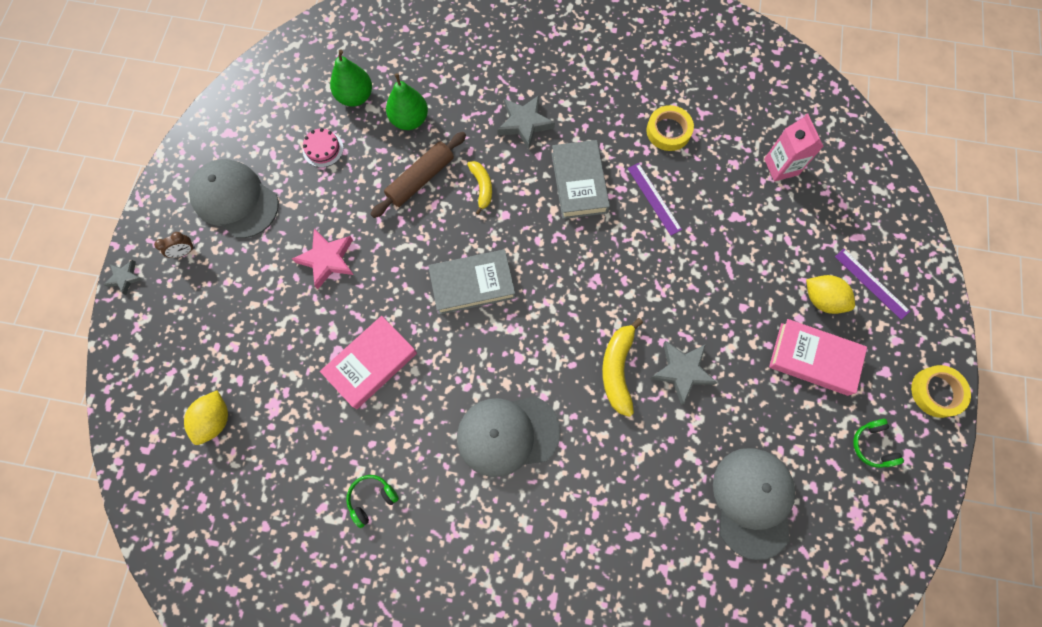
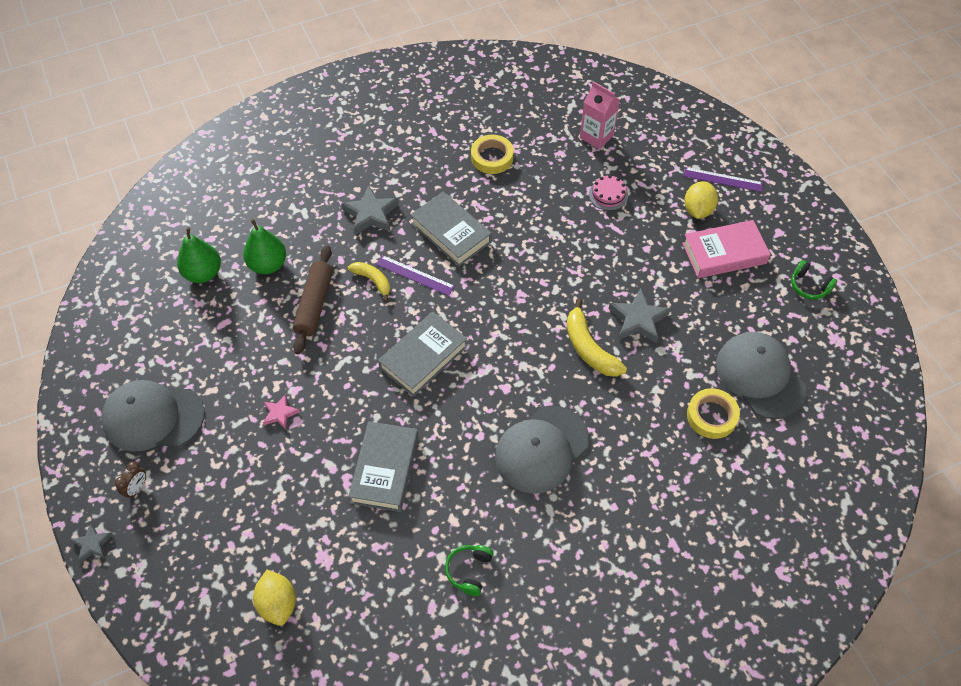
camera: 35 degrees left, 15 degrees down
pink star [292,229,354,289] -> pink star [263,394,300,430], size x0.58
pink cake [303,128,344,167] -> pink cake moved to [589,175,628,211]
pink book [320,316,417,409] -> grey book [348,421,419,512]
purple ruler [627,163,682,236] -> purple ruler moved to [376,255,455,296]
yellow lemon [806,275,855,314] -> yellow lemon turned 75 degrees counterclockwise [684,181,718,219]
yellow tape [911,365,971,418] -> yellow tape moved to [687,388,740,439]

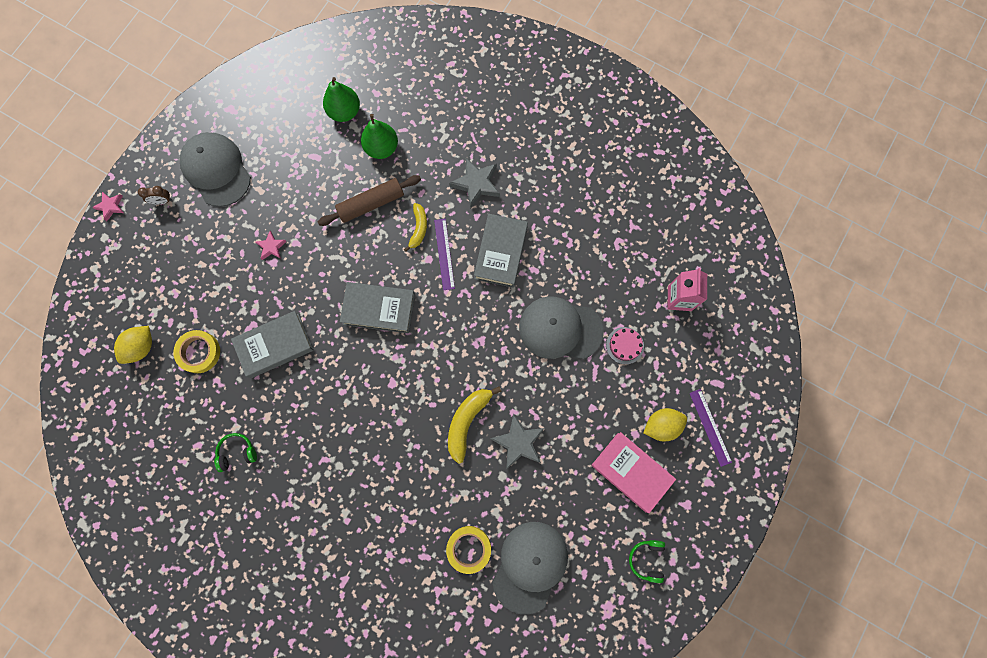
camera: 55 degrees right, 20 degrees up
grey star [71,523,113,563] -> pink star [92,192,124,221]
yellow tape [471,135,514,174] -> yellow tape moved to [173,330,220,373]
grey cap [495,405,590,494] -> grey cap moved to [519,296,603,359]

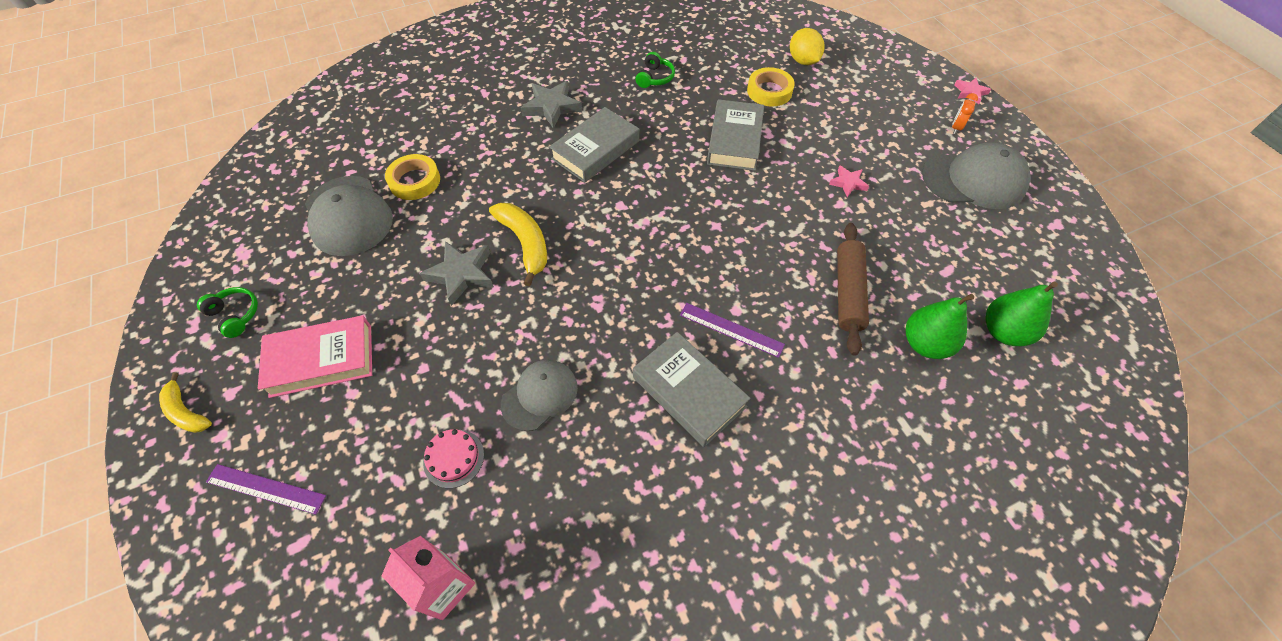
camera: 125 degrees right, 20 degrees down
brown clock [138,186,172,204] -> orange clock [952,93,978,134]
grey book [340,282,415,333] -> grey book moved to [549,107,639,183]
yellow banana [404,203,427,252] -> yellow banana moved to [159,372,212,433]
grey star [449,158,500,208] -> grey star moved to [521,81,582,128]
grey cap [519,296,603,359] -> grey cap [501,359,578,431], size x0.64
yellow lemon [644,408,687,441] -> none

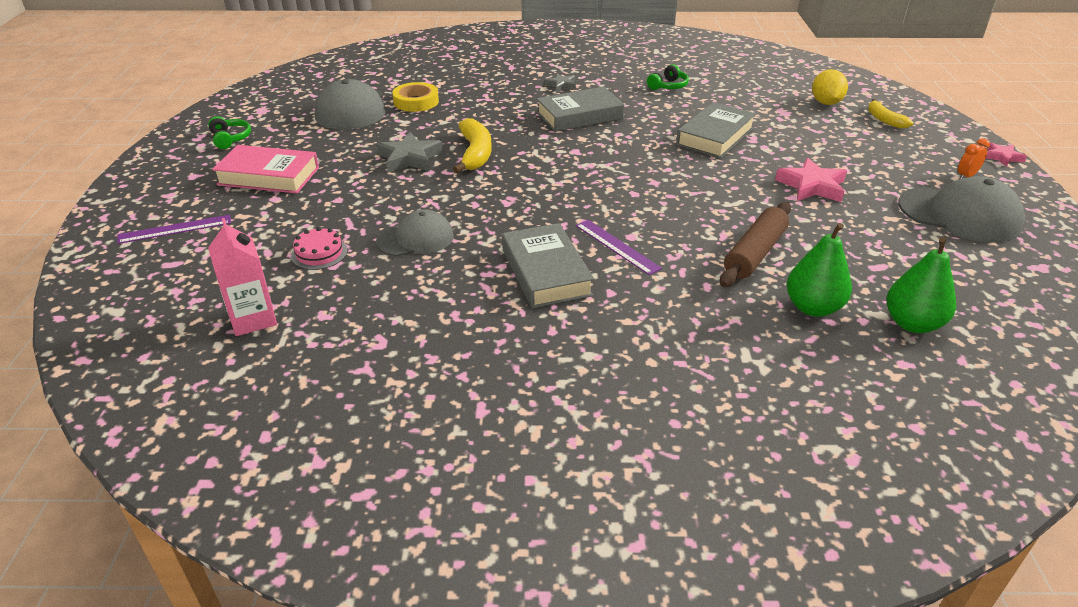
camera: 25 degrees right, 20 degrees down
yellow banana [159,372,212,433] -> yellow banana moved to [868,99,913,128]
purple ruler [206,464,326,514] -> purple ruler turned 60 degrees counterclockwise [117,215,231,244]
grey star [521,81,582,128] -> grey star [545,73,576,92], size x0.58
yellow tape [747,67,795,107] -> none
pink star [829,165,869,197] -> pink star [775,158,847,202], size x1.73

